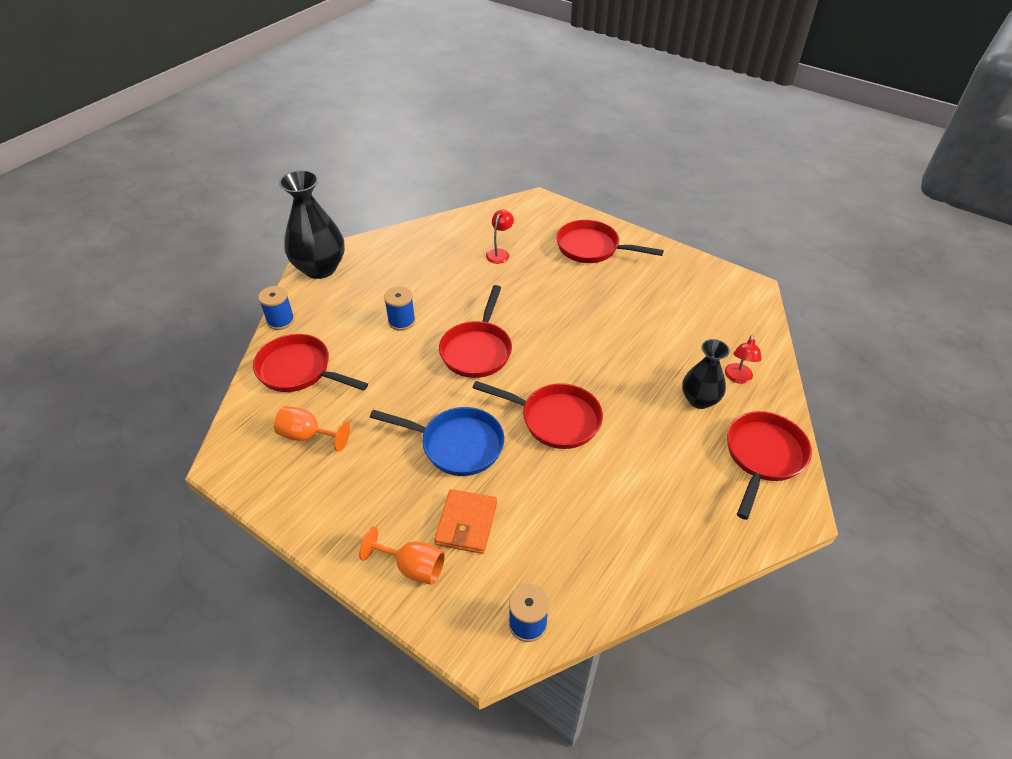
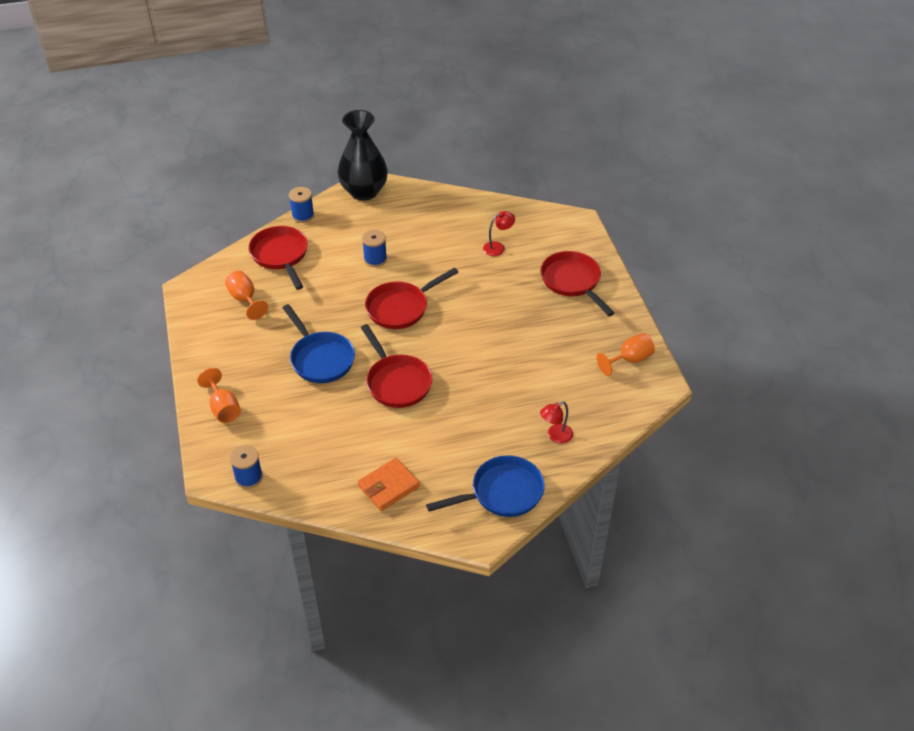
camera: 40 degrees right, 0 degrees up
orange wallet [434,489,497,554] -> orange wallet moved to [358,458,420,511]
black vase [682,339,730,409] -> none
red pan [727,411,812,520] -> blue pan [426,455,545,517]
none -> orange goblet [597,333,655,376]

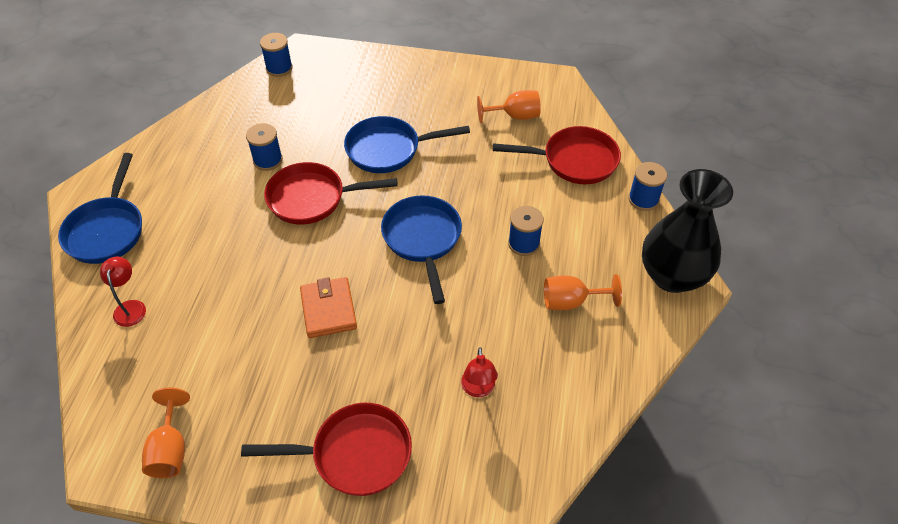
camera: 115 degrees right, 5 degrees up
orange goblet [197,368,241,423] -> orange goblet moved to [544,274,622,310]
orange wallet [358,458,420,511] -> orange wallet moved to [300,277,357,338]
red pan [365,268,458,329] -> blue pan [381,195,462,304]
none -> blue spool [246,123,283,171]

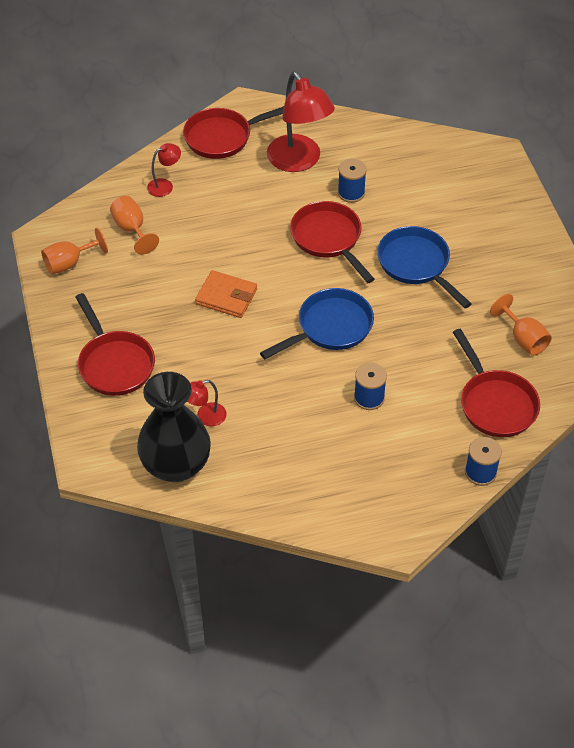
camera: 65 degrees right, 0 degrees up
blue pan [58,153,142,264] -> red pan [183,106,284,159]
blue spool [260,33,293,77] -> none
orange wallet [300,277,357,338] -> orange wallet turned 60 degrees clockwise [195,270,257,318]
orange goblet [544,274,622,310] -> orange goblet moved to [110,196,159,255]
black vase [642,169,733,293] -> black vase moved to [137,372,211,482]
none -> red lamp [267,71,335,172]

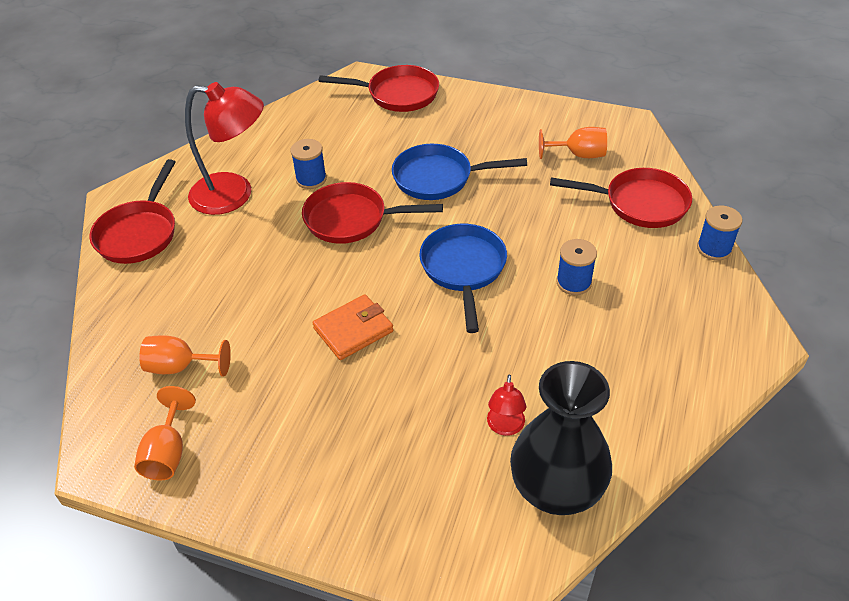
camera: 55 degrees left, 5 degrees down
red pan [76,293,155,396] -> red pan moved to [319,65,439,112]
red lamp [147,143,181,197] -> none

